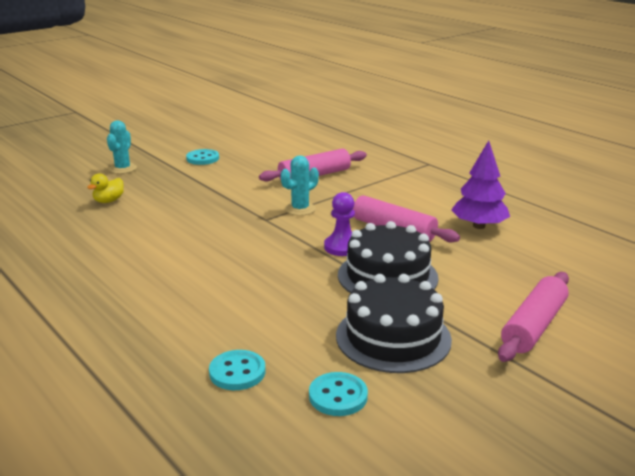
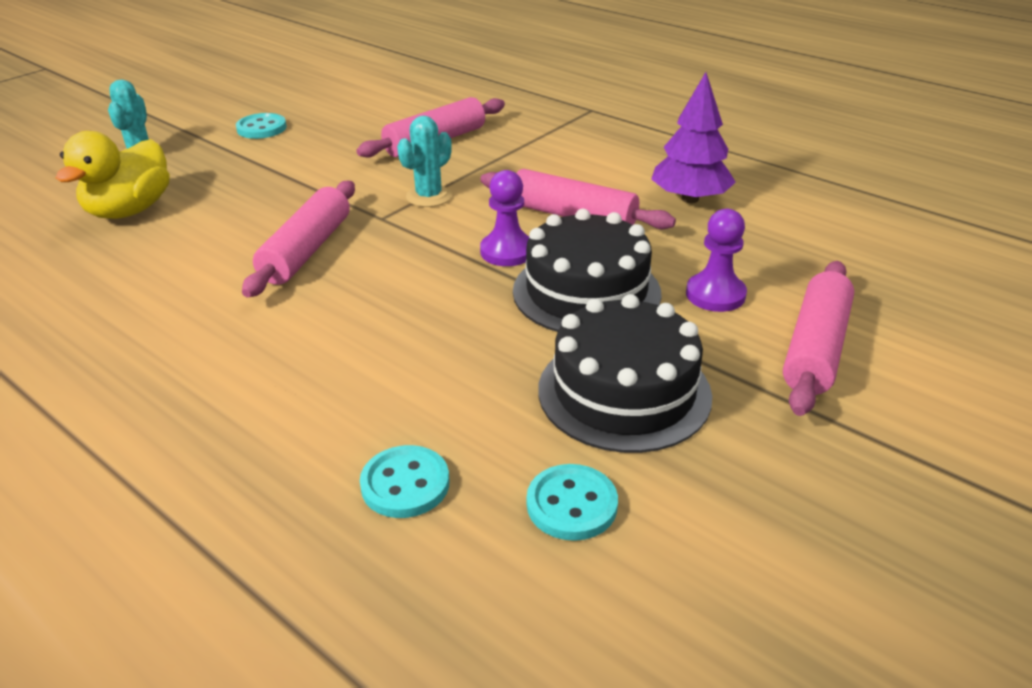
camera: 10 degrees left, 10 degrees up
yellow duck [87,174,124,203] -> yellow duck [56,131,170,219], size x1.86
none -> pink rolling pin [242,181,355,297]
none -> purple pawn [686,209,747,312]

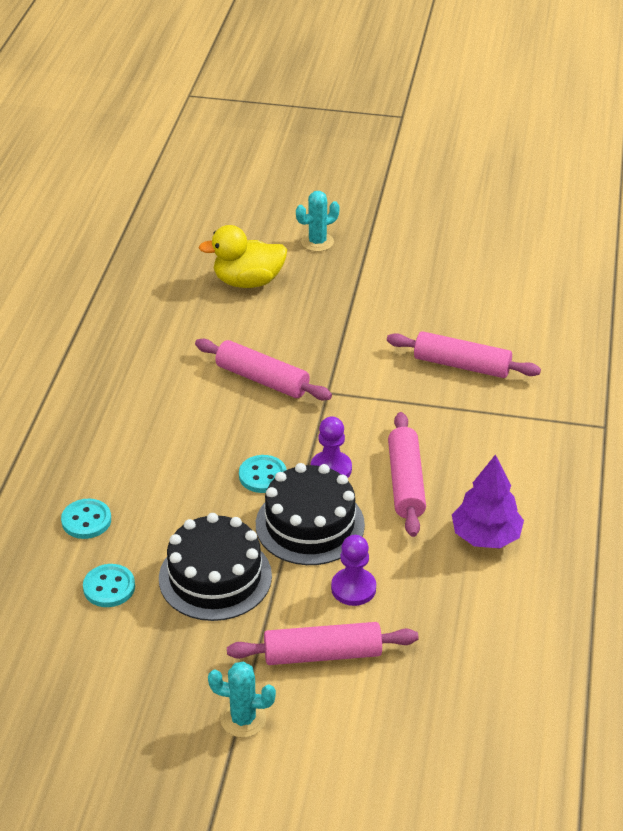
camera: 60 degrees right, 5 degrees up
turquoise button [236,113,287,139] -> turquoise button moved to [239,455,287,493]
pink rolling pin [242,181,355,297] -> pink rolling pin turned 45 degrees clockwise [195,339,332,400]
turquoise cactus [397,116,452,207] -> turquoise cactus moved to [208,662,276,738]

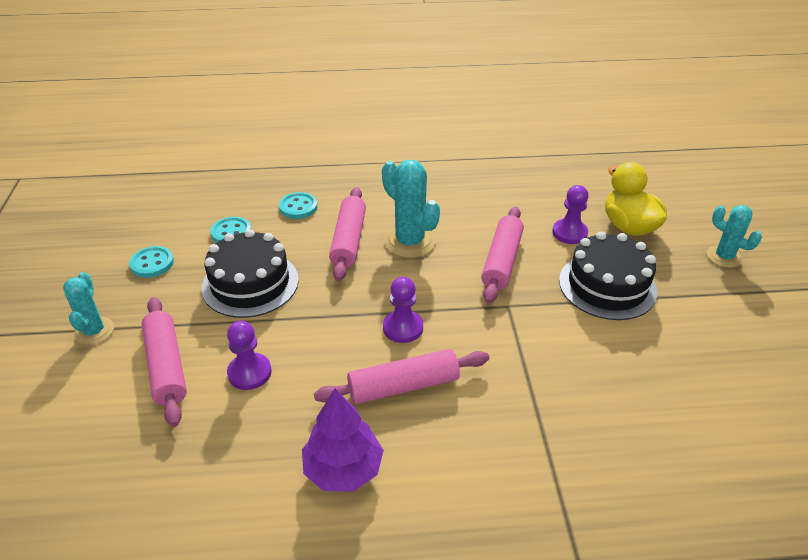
camera: 75 degrees right, 0 degrees up
turquoise button [239,455,287,493] -> turquoise button moved to [129,246,174,278]
black cake [256,463,365,565] -> black cake moved to [559,232,657,320]
pink rolling pin [387,331,541,378] -> pink rolling pin moved to [329,187,366,281]
none -> turquoise cactus [382,159,440,258]
none -> purple pawn [552,185,589,244]

